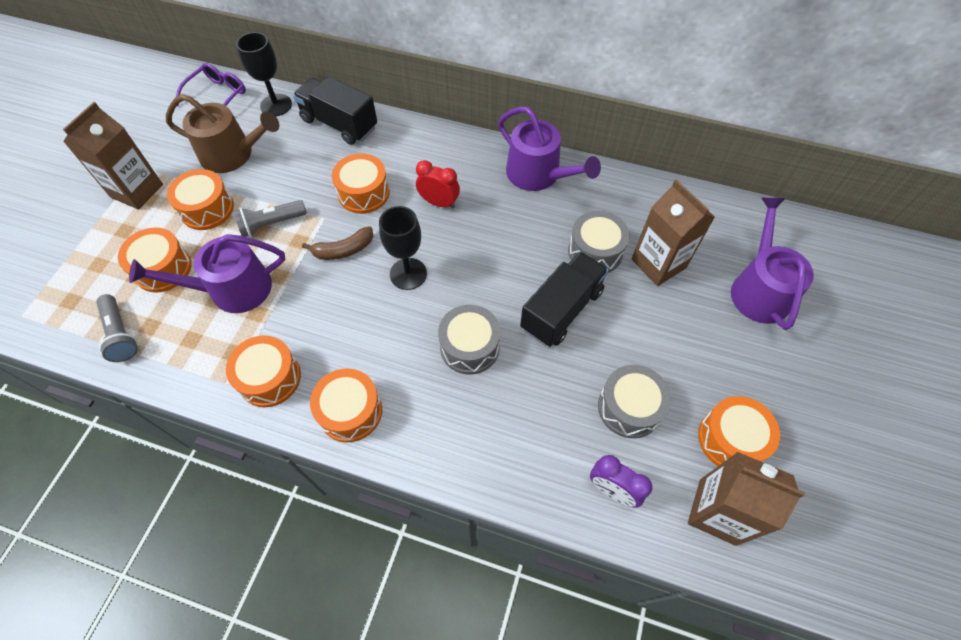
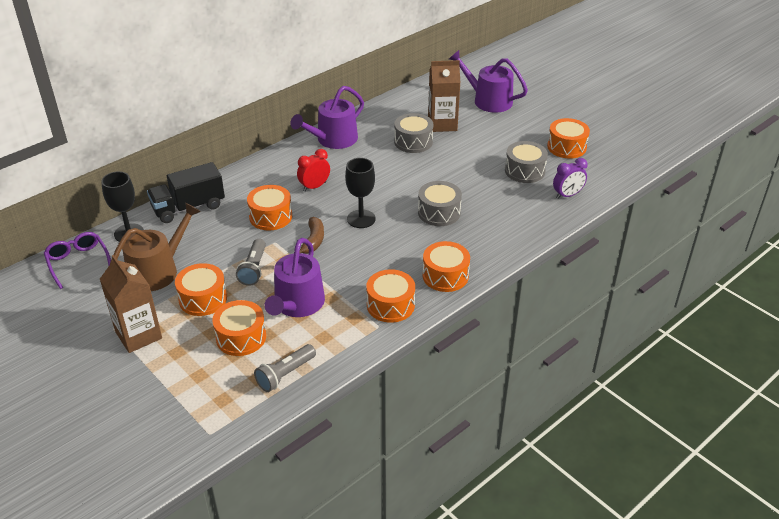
camera: 60 degrees left, 20 degrees down
grey flashlight [96,294,138,362] -> grey flashlight turned 135 degrees clockwise [254,344,316,392]
purple watering can [498,107,601,191] -> purple watering can turned 150 degrees clockwise [290,86,364,149]
black truck [520,251,609,347] -> none
brown carton [688,452,805,546] -> none

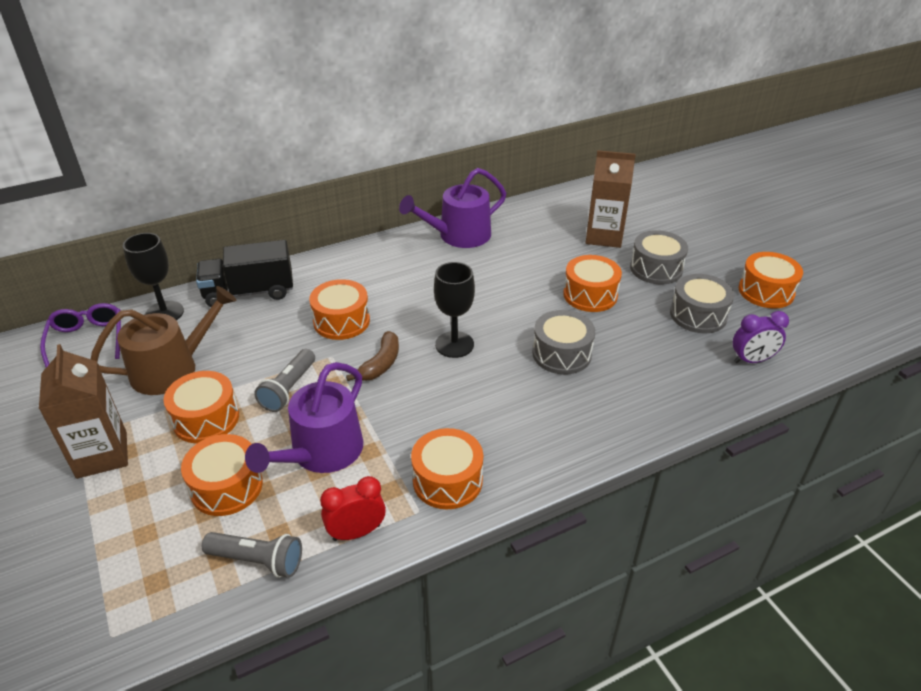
camera: 15 degrees right, 0 degrees up
grey flashlight [254,344,316,392] -> grey flashlight turned 135 degrees counterclockwise [202,532,302,578]
red clock [297,149,330,192] -> red clock moved to [320,476,386,541]
grey drum [394,113,433,153] -> grey drum moved to [630,230,688,284]
orange drum [422,241,470,292] -> orange drum moved to [563,255,622,312]
purple watering can [449,50,528,113] -> none

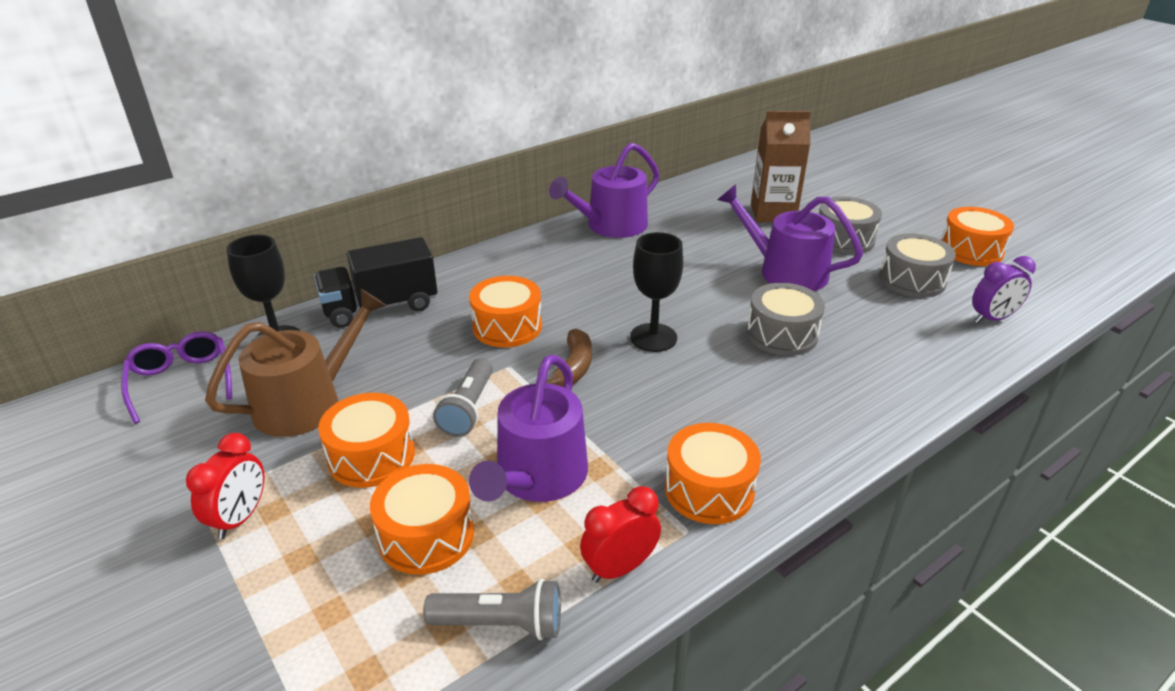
camera: 10 degrees left, 5 degrees down
brown carton [39,344,128,479] -> red clock [186,433,265,539]
orange drum [563,255,622,312] -> purple watering can [717,184,863,291]

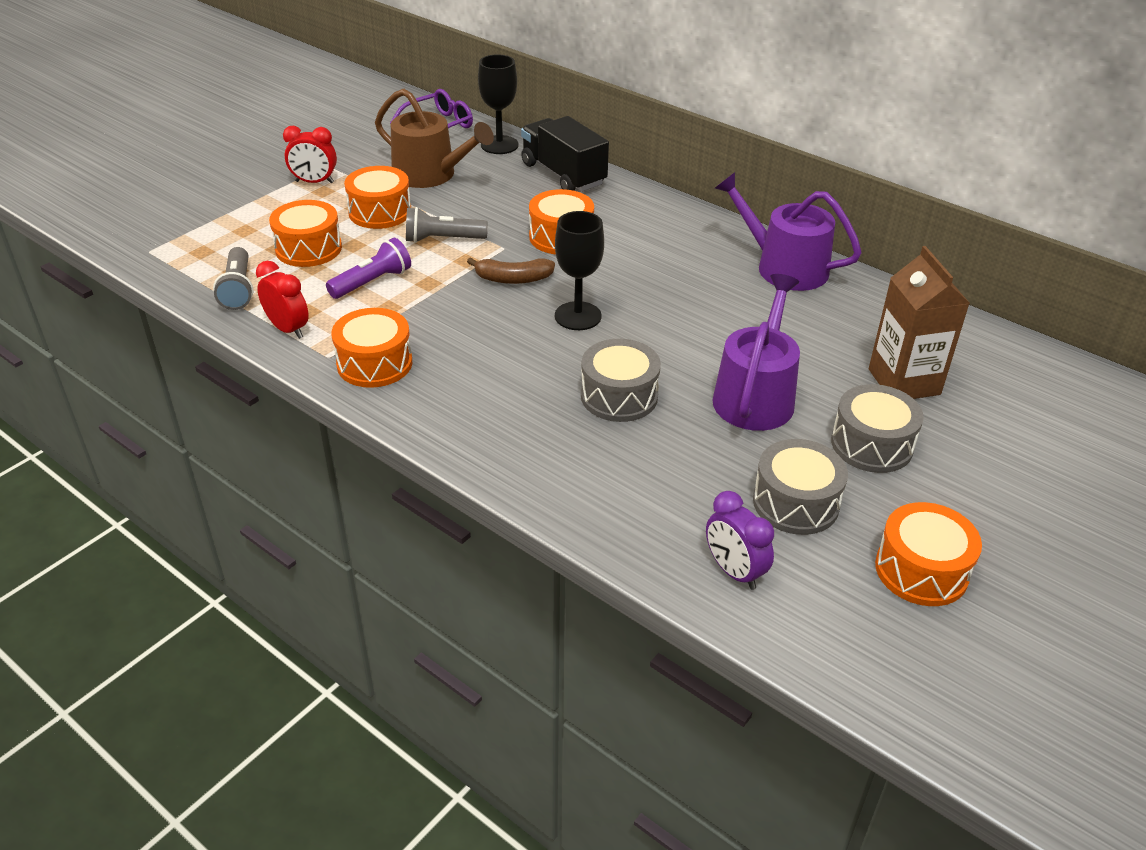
camera: 75 degrees right, 5 degrees up
purple watering can [469,355,588,502] -> purple flashlight [326,238,411,299]

